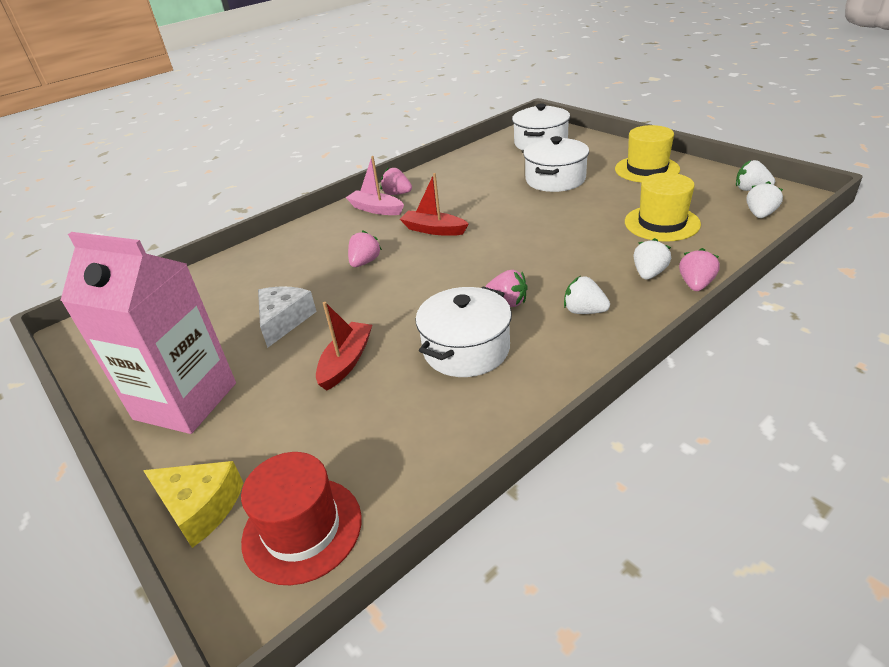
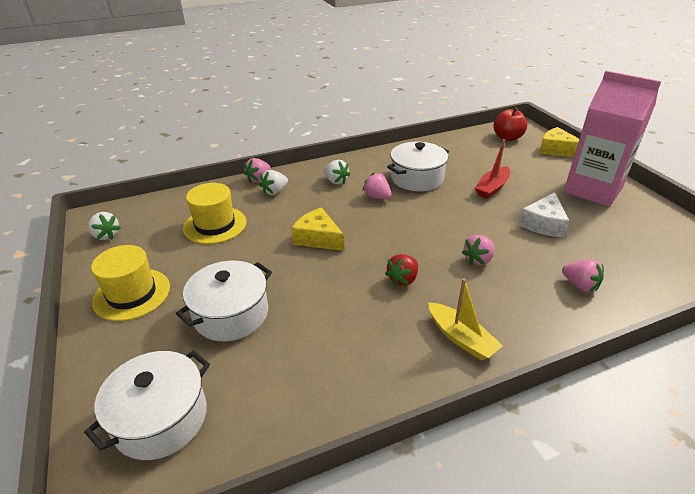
camera: 165 degrees left, 0 degrees up
red hat [241,452,362,585] -> red apple [493,107,527,141]
pink boat [346,156,404,215] -> yellow boat [428,279,503,361]
pink strawberry [381,167,412,195] -> pink strawberry moved to [562,259,604,292]
red boat [400,173,469,236] -> red strawberry [385,254,418,286]
white strawberry [747,181,783,218] -> none
none -> yellow cheese [291,207,344,251]

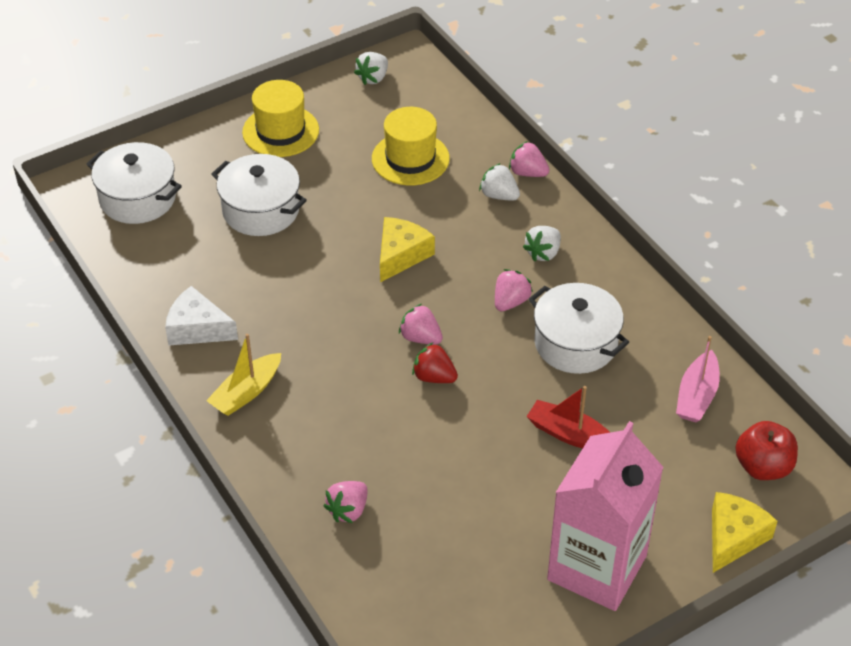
camera: 80 degrees right, 10 degrees up
red strawberry [385,254,418,286] -> red strawberry moved to [412,343,458,383]
pink strawberry [462,235,494,265] -> pink strawberry moved to [399,304,443,345]
white cheese [519,192,569,237] -> white cheese moved to [165,286,238,346]
none -> pink boat [676,336,720,422]

